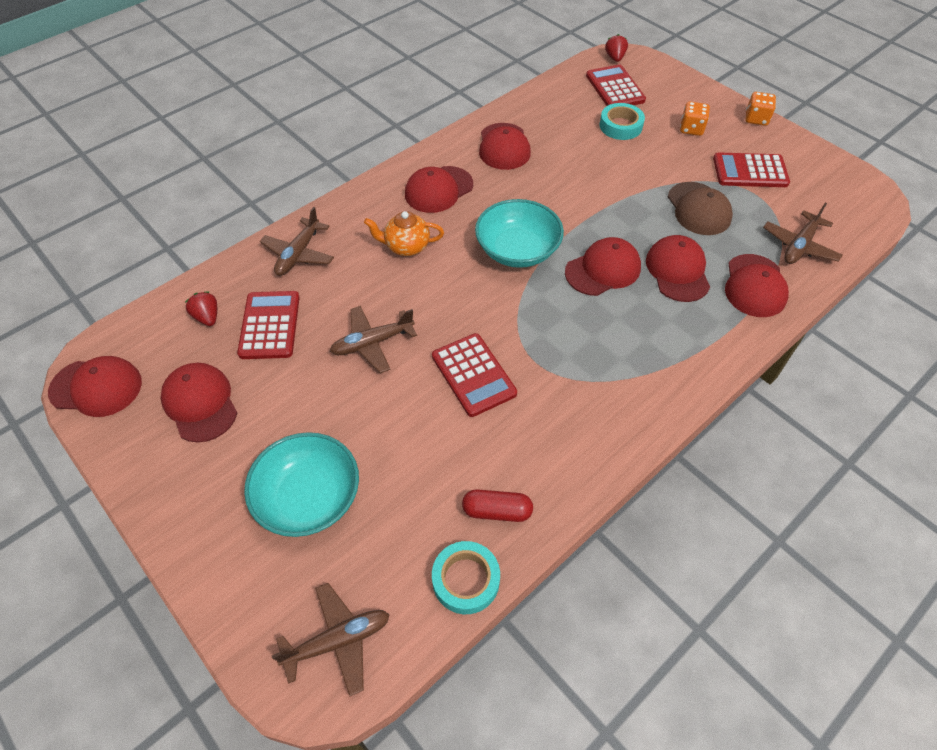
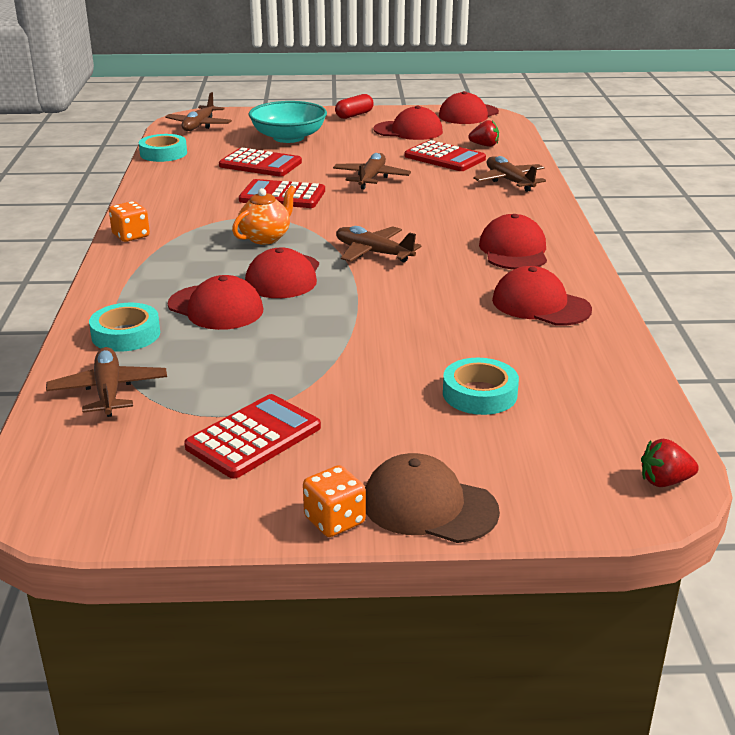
camera: 130 degrees right, 25 degrees down
orange teapot [364,211,444,256] -> orange teapot moved to [232,186,296,245]
red capsule [462,489,533,522] -> red capsule moved to [335,94,374,119]
turquoise bowl [475,199,564,268] -> brown plane [336,226,422,262]
red calculator [586,64,646,106] -> red calculator moved to [219,148,302,177]
red strawberry [605,34,628,62] -> red strawberry turned 135 degrees clockwise [641,439,699,487]
brown cap [668,182,733,235] -> brown cap moved to [365,453,500,543]
orange dice [680,102,710,136] -> orange dice moved to [109,201,150,242]
red cap [725,254,789,317] -> turquoise tape [89,303,160,352]

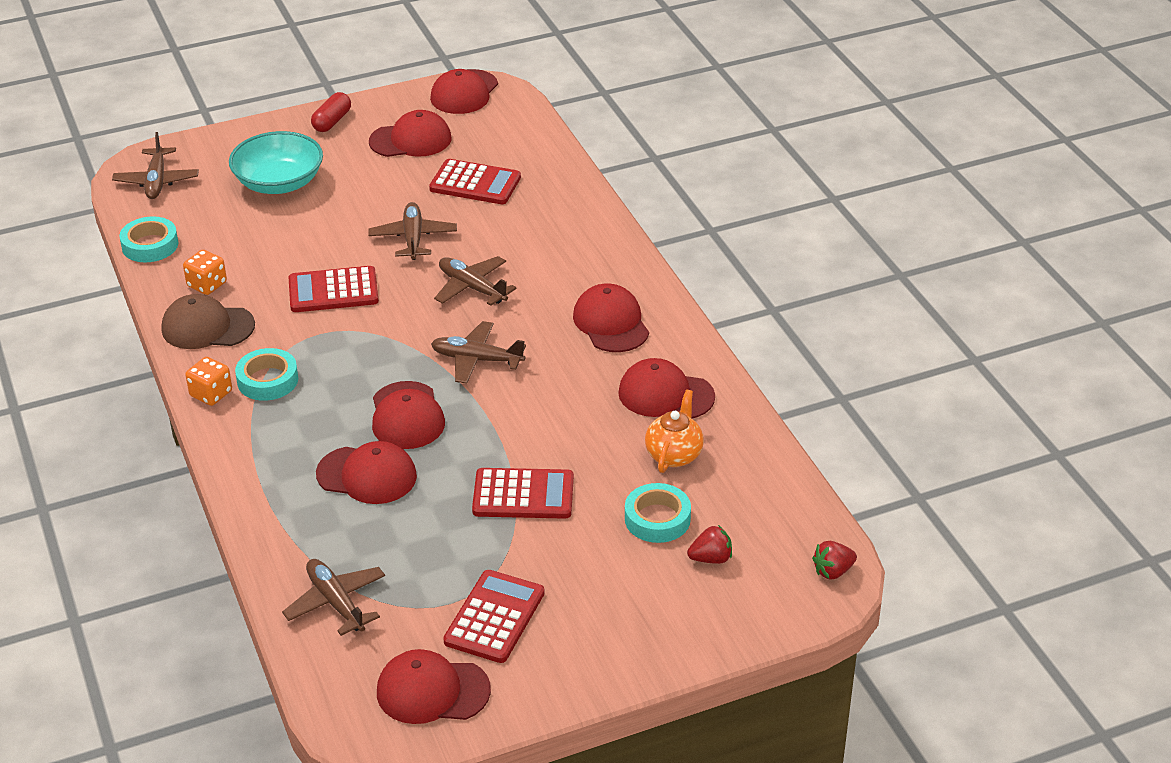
camera: 20 degrees left, 10 degrees up
turquoise tape [89,303,160,352] -> turquoise tape moved to [235,348,298,401]
red calculator [219,148,302,177] -> red calculator moved to [472,468,574,519]
orange teapot [232,186,296,245] -> orange teapot moved to [645,389,704,473]
orange dice [303,465,366,537] -> orange dice moved to [183,250,227,295]
brown cap [365,453,500,543] -> brown cap moved to [162,294,255,349]
red strawberry [468,120,499,147] -> red strawberry moved to [687,525,732,564]
brown plane [473,156,546,192] -> brown plane moved to [434,256,517,306]
none -> red cap [377,649,491,724]

